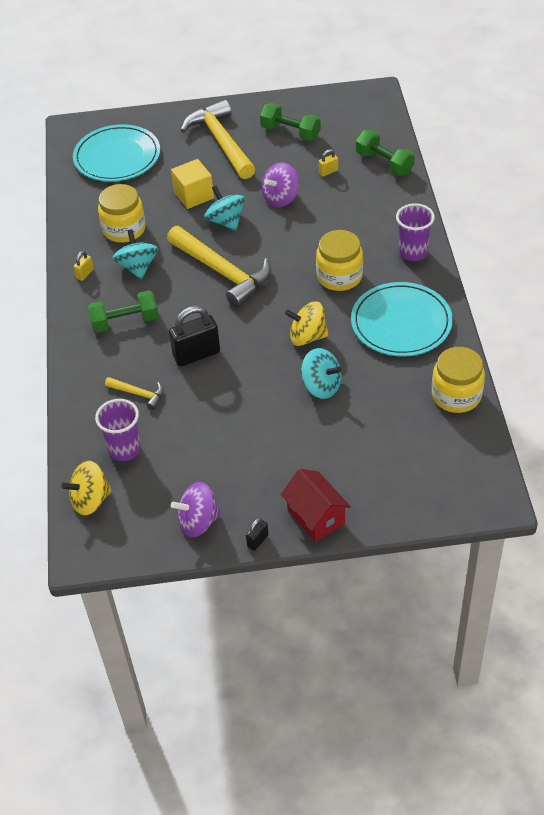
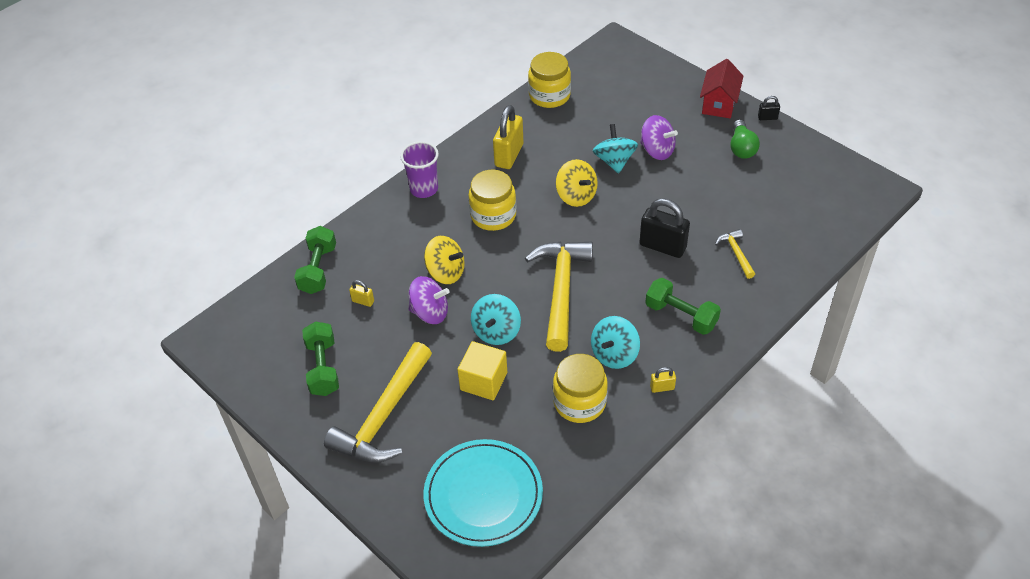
camera: 130 degrees left, 0 degrees up
yellow spinning top [61,461,112,515] -> yellow spinning top moved to [424,236,465,284]
purple cup [95,399,141,461] -> none
purple spinning top [171,482,221,537] -> purple spinning top moved to [640,115,678,160]
turquoise plate [351,282,453,357] -> yellow padlock [493,105,523,169]
none -> green light bulb [730,120,760,159]

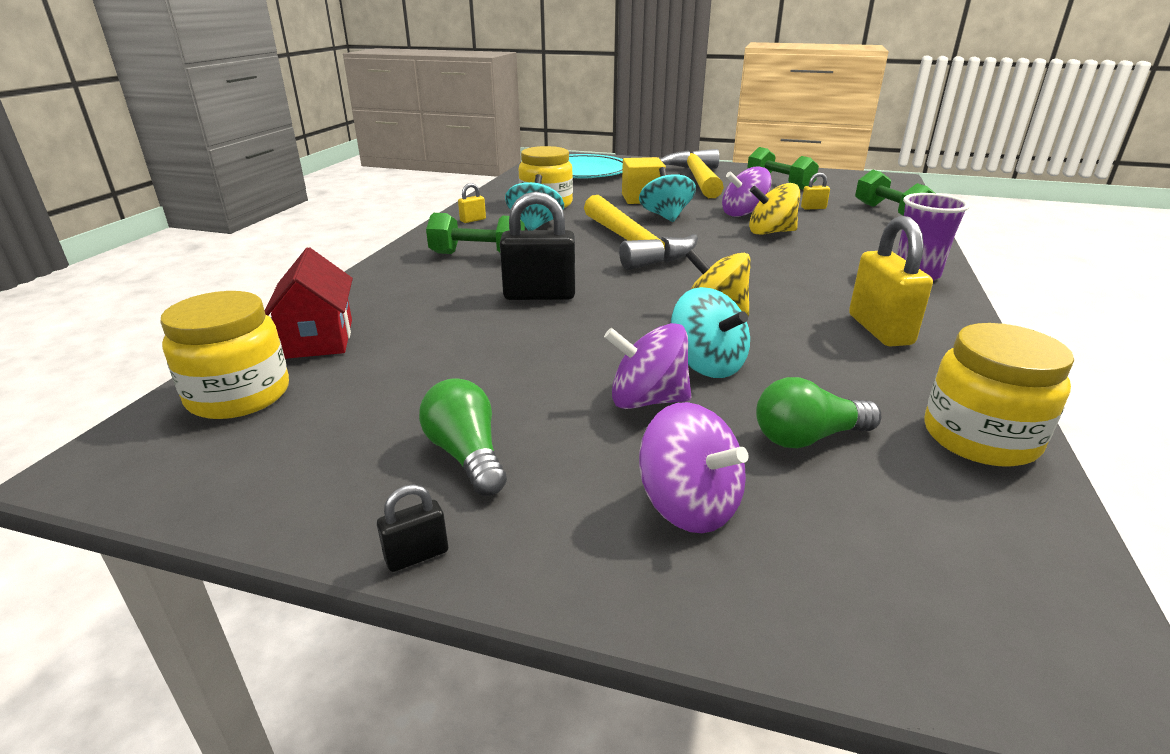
camera: 150 degrees right, 20 degrees down
yellow jar [469,170,516,231] -> yellow jar moved to [161,291,289,419]
red house [700,59,744,118] -> red house moved to [265,247,353,359]
yellow hammer [715,229,755,279] -> none
none -> purple spinning top [639,402,749,533]
none -> green light bulb [756,377,881,448]

